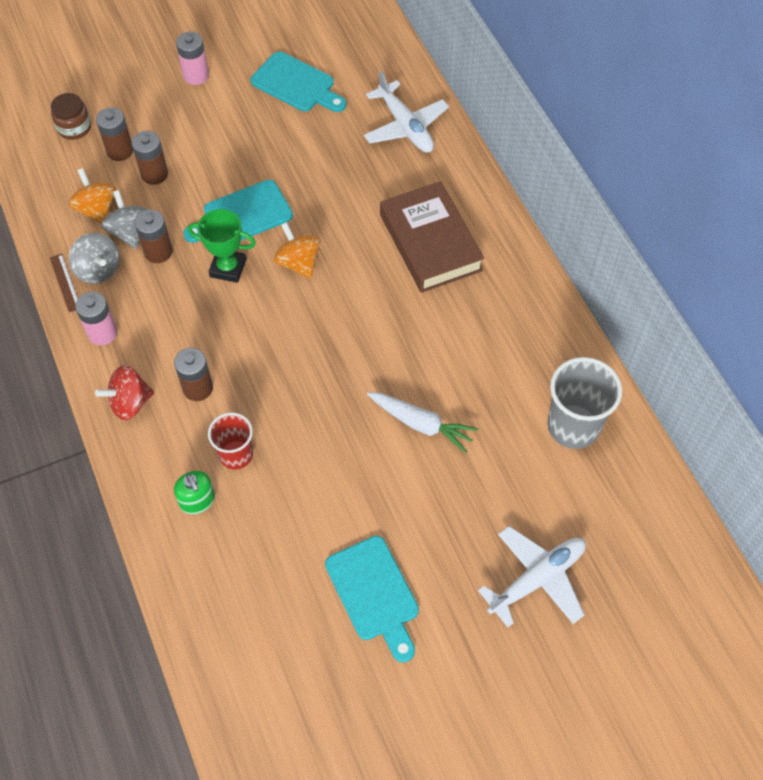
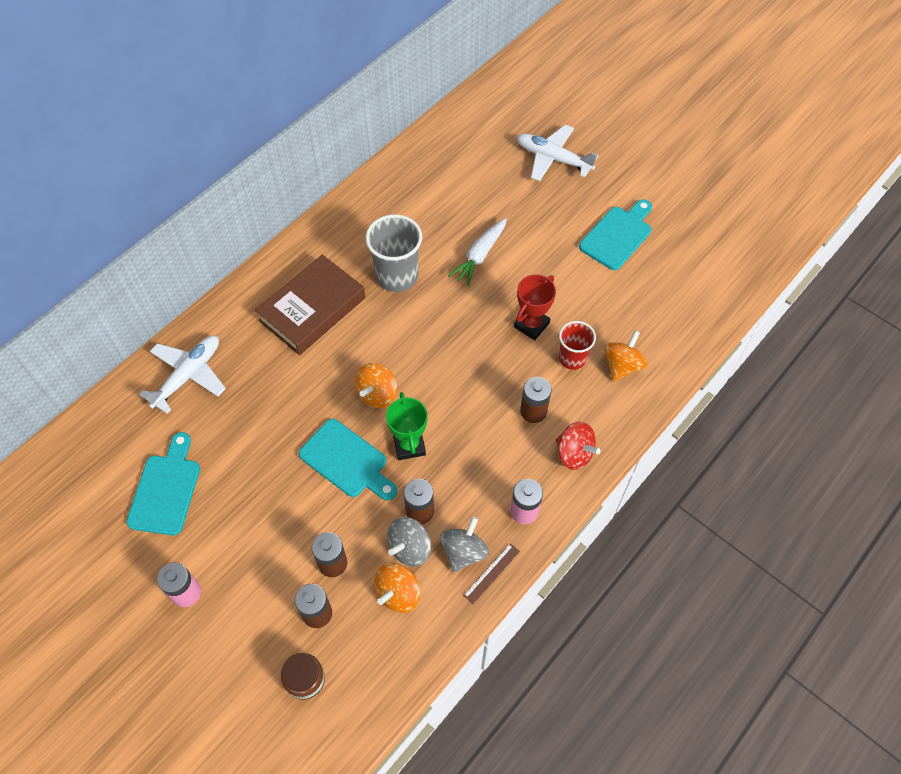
camera: 115 degrees left, 0 degrees up
green soap dispenser [174,471,215,515] -> orange spinning top [604,330,647,382]
white carrot [367,392,478,453] -> white carrot turned 150 degrees counterclockwise [448,218,507,286]
grey cup [548,357,622,449] -> grey cup moved to [365,214,422,292]
none -> red trophy [514,274,556,340]

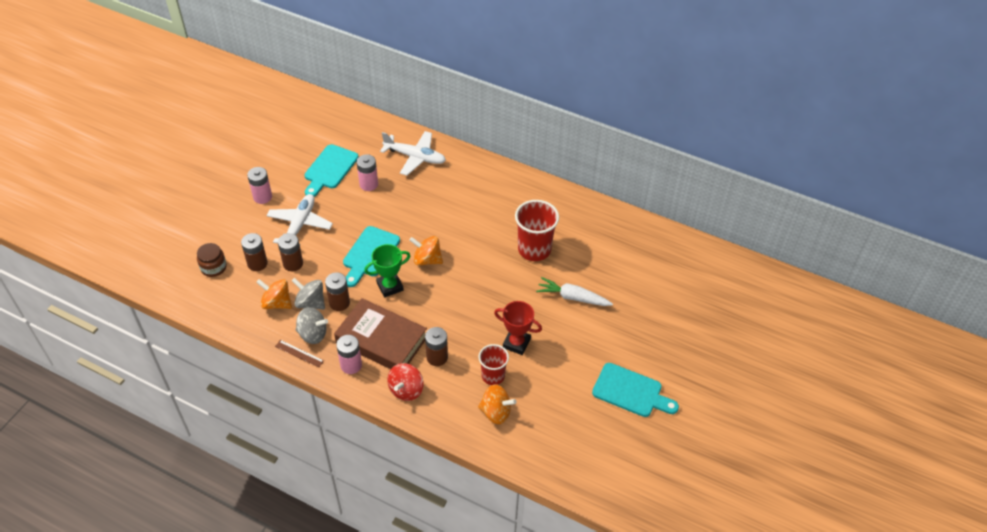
camera: 75 degrees right, 10 degrees down
turquoise cutting board [126,432,200,535] -> turquoise cutting board turned 120 degrees clockwise [304,144,359,197]
brown book [255,254,365,355] -> brown book moved to [334,298,427,369]
grey cup [365,214,422,292] -> red cup [515,200,559,261]
white plane [517,125,598,181] -> white plane moved to [266,194,333,245]
none -> pink battery [357,154,378,191]

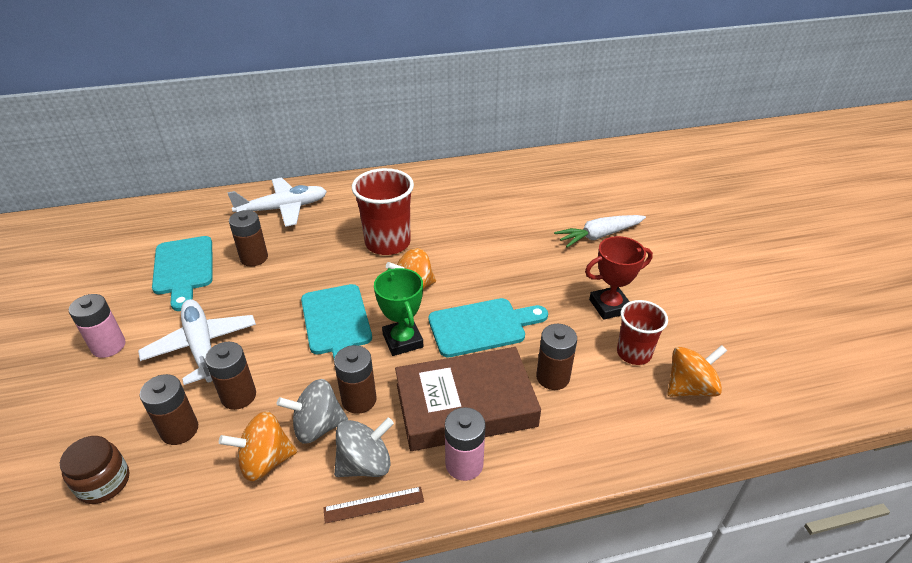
camera: 40 degrees left, 10 degrees down
pink battery [357,154,378,191] -> brown battery [229,210,268,266]
green trophy [364,244,410,298] -> green trophy turned 45 degrees counterclockwise [374,268,424,356]
red spinning top [387,363,424,401] -> none
red cup [515,200,559,261] -> red cup moved to [352,168,414,255]
turquoise cutting board [592,363,679,417] -> turquoise cutting board moved to [428,298,548,358]

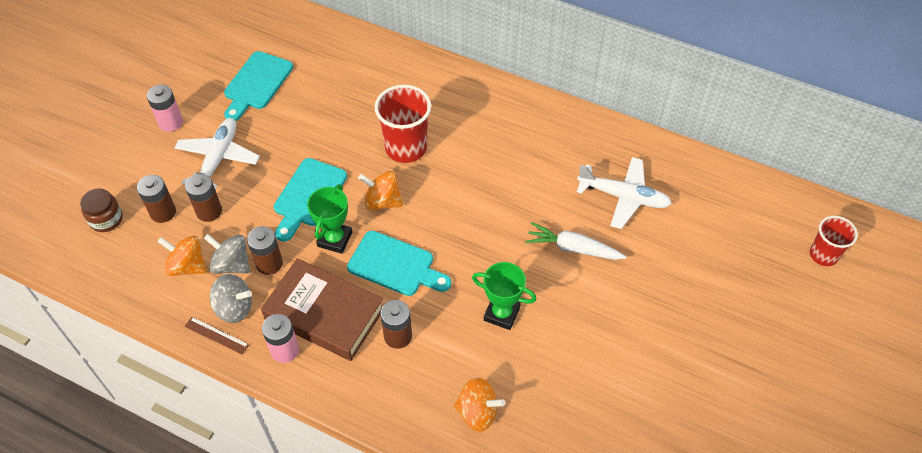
camera: 40 degrees right, 15 degrees up
white plane [227,178,327,227] -> white plane moved to [577,157,672,229]
brown battery [229,210,268,266] -> none
red trophy [585,236,653,320] -> green trophy [472,262,536,330]
red cup [617,300,668,365] -> red cup moved to [810,216,858,266]

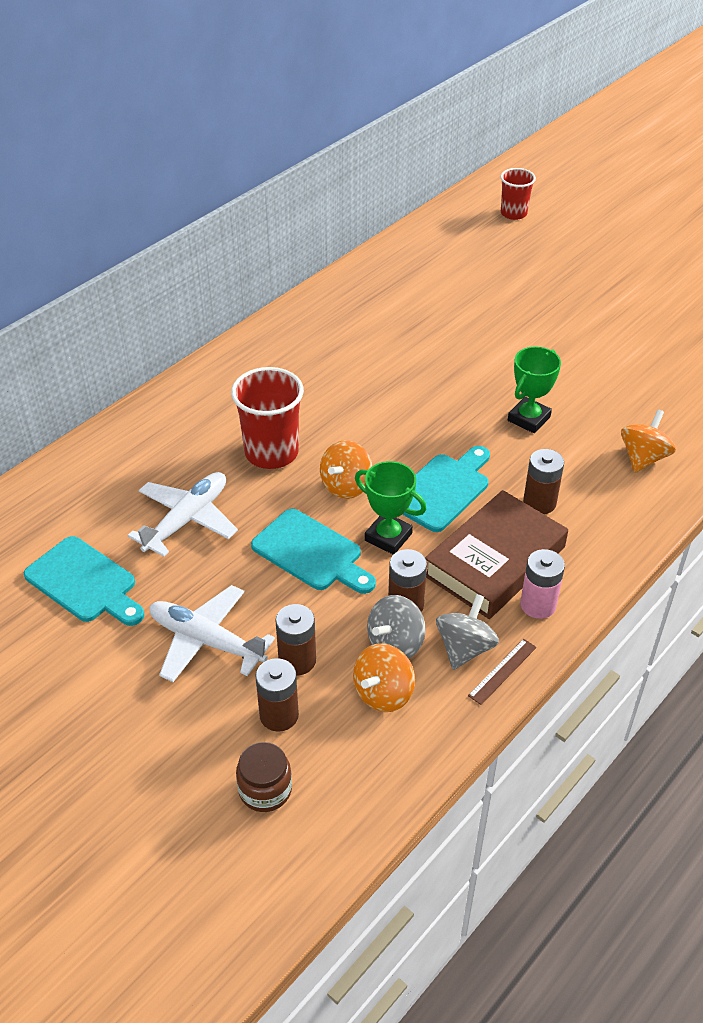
camera: 75 degrees left, 10 degrees down
pink battery [147,85,183,132] -> none
white carrot [525,222,626,260] -> none
white plane [577,157,672,229] -> white plane moved to [127,472,238,557]

